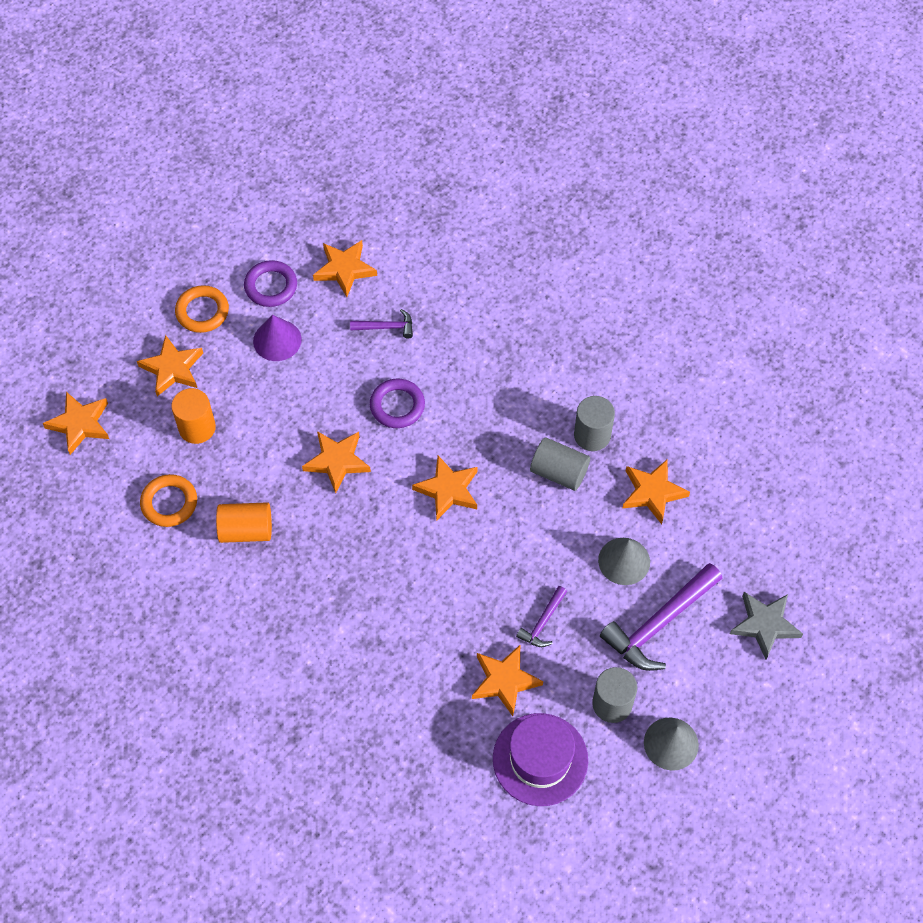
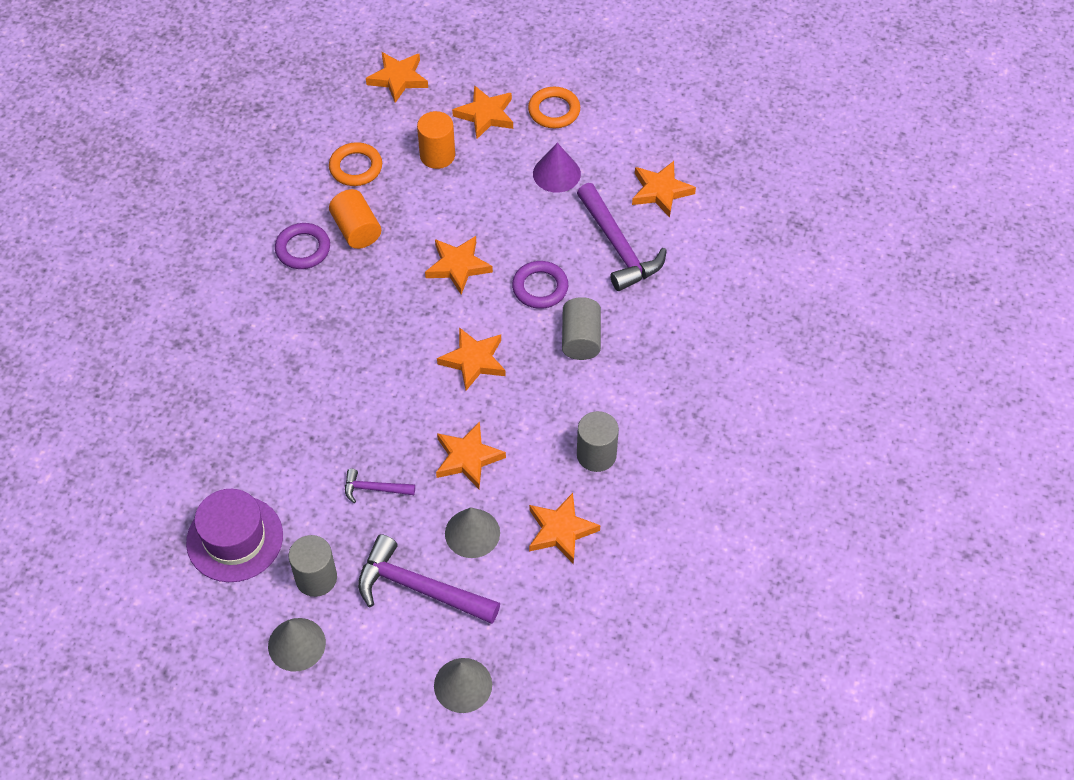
camera: 65 degrees right, 5 degrees down
purple ring [244,260,297,307] -> purple ring moved to [275,223,330,269]
purple hammer [350,309,413,338] -> purple hammer [577,183,667,291], size x1.97
orange star [472,645,543,716] -> orange star moved to [436,421,506,489]
grey cylinder [530,437,590,491] -> grey cylinder moved to [562,297,601,360]
grey star [730,592,803,660] -> grey cone [434,658,492,713]

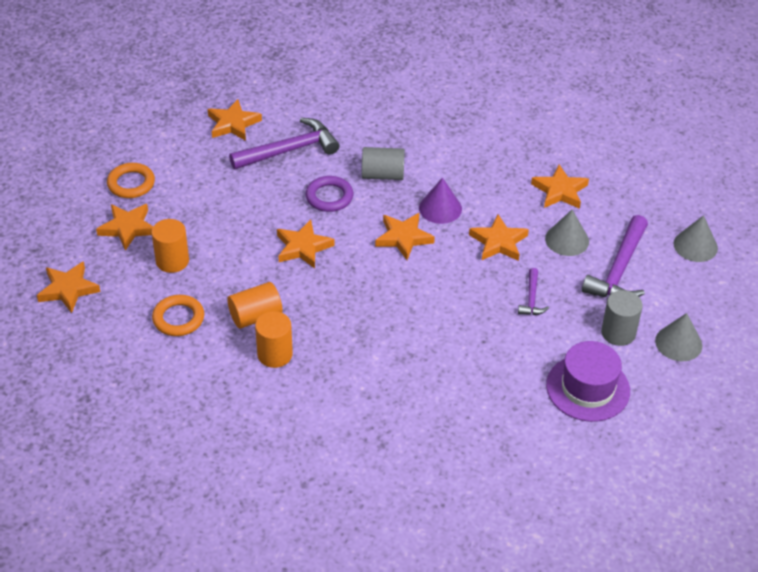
camera: 90 degrees left, 10 degrees down
purple ring [275,223,330,269] -> orange cylinder [255,311,293,368]
purple cone [533,143,581,193] -> purple cone moved to [419,178,462,224]
grey cylinder [577,411,619,472] -> none

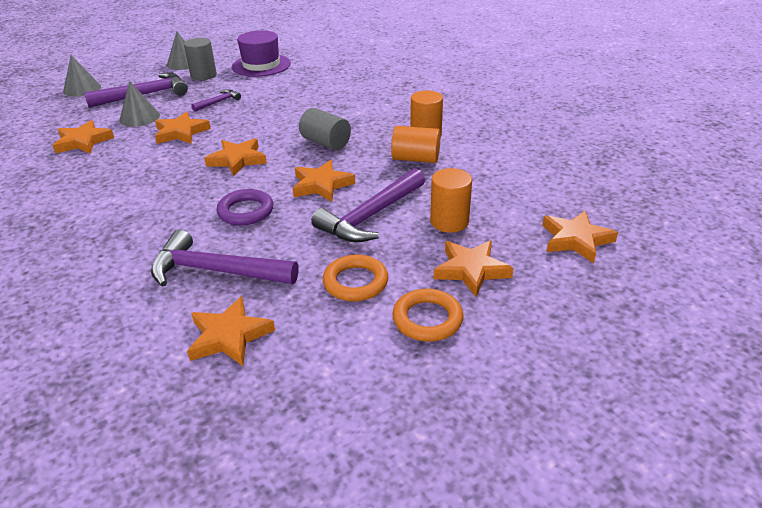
camera: 140 degrees left, 10 degrees down
orange ring [152,295,204,336] -> orange ring moved to [323,255,388,301]
grey cylinder [362,147,405,180] -> grey cylinder moved to [299,108,351,150]
purple cone [419,178,462,224] -> none
none -> purple hammer [311,168,425,242]

